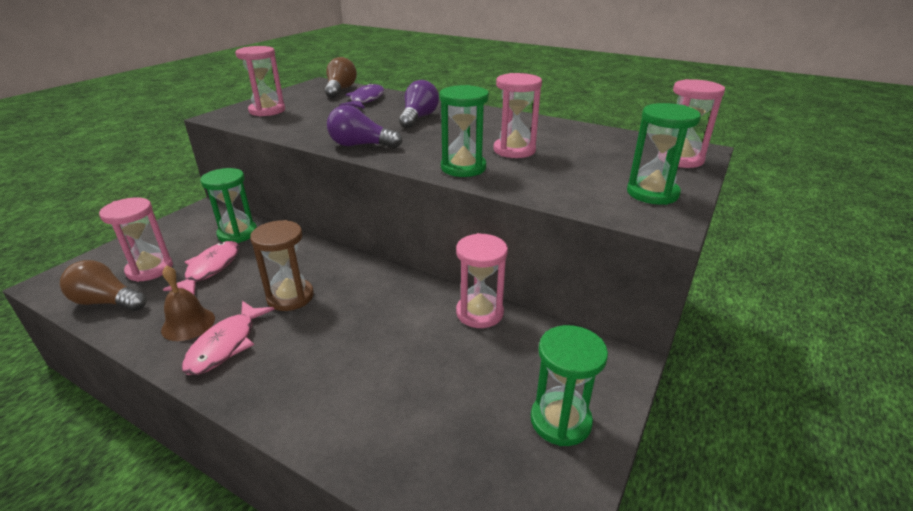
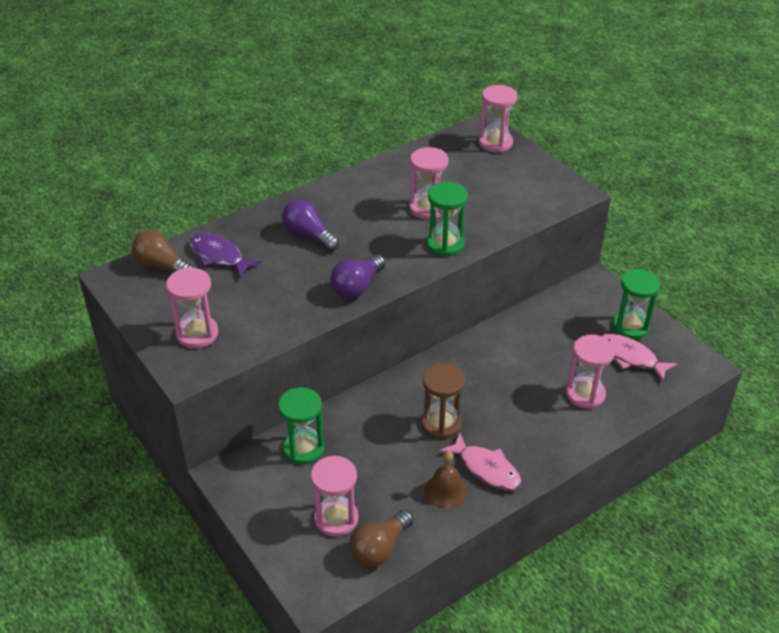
camera: 65 degrees left, 10 degrees up
pink fish [163,241,239,296] -> pink fish moved to [602,334,677,381]
pink hourglass [456,233,508,328] -> pink hourglass moved to [566,334,615,409]
green hourglass [627,103,701,205] -> none

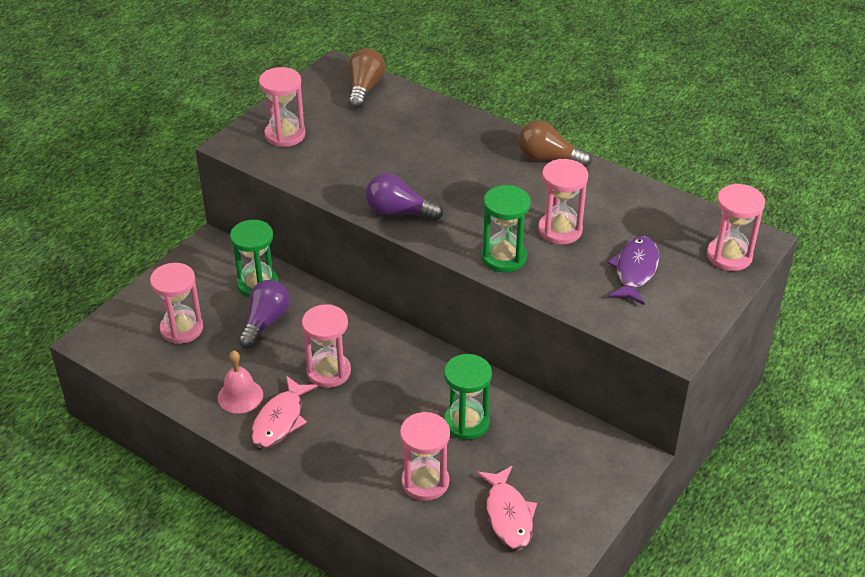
camera: 70 degrees right, 0 degrees up
purple fish [189,233,261,278] -> purple fish moved to [607,236,659,305]
purple light bulb [282,199,339,251] -> purple light bulb moved to [238,280,290,348]
brown light bulb [349,510,414,567] -> brown light bulb moved to [519,120,592,167]
brown hourglass [421,363,465,439] -> pink hourglass [302,304,351,388]
brown bell [424,451,468,509] -> pink bell [218,351,263,414]
pink fish [602,334,677,381] -> pink fish turned 150 degrees clockwise [476,466,537,550]
green hourglass [612,269,660,339] -> green hourglass moved to [444,354,492,440]

